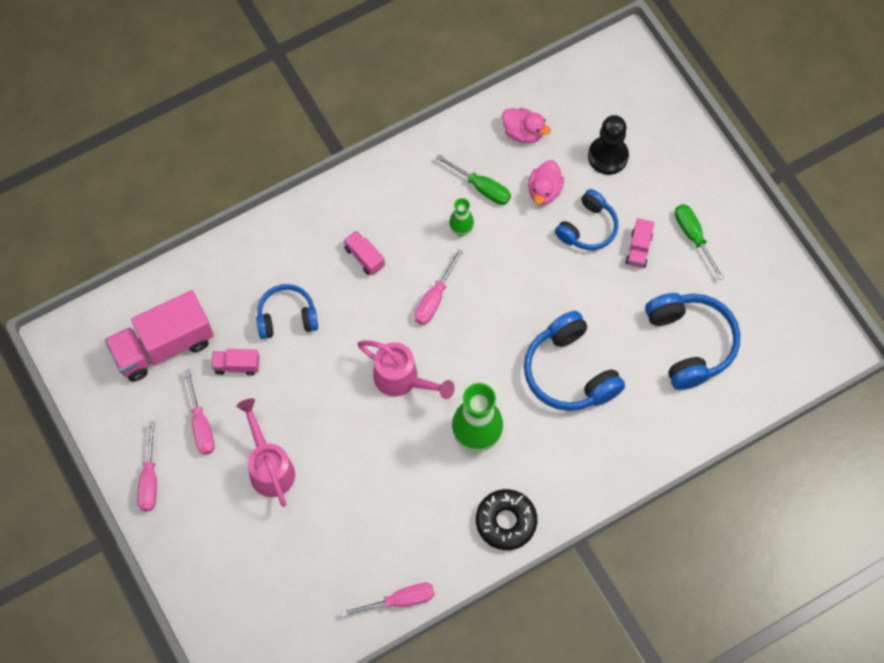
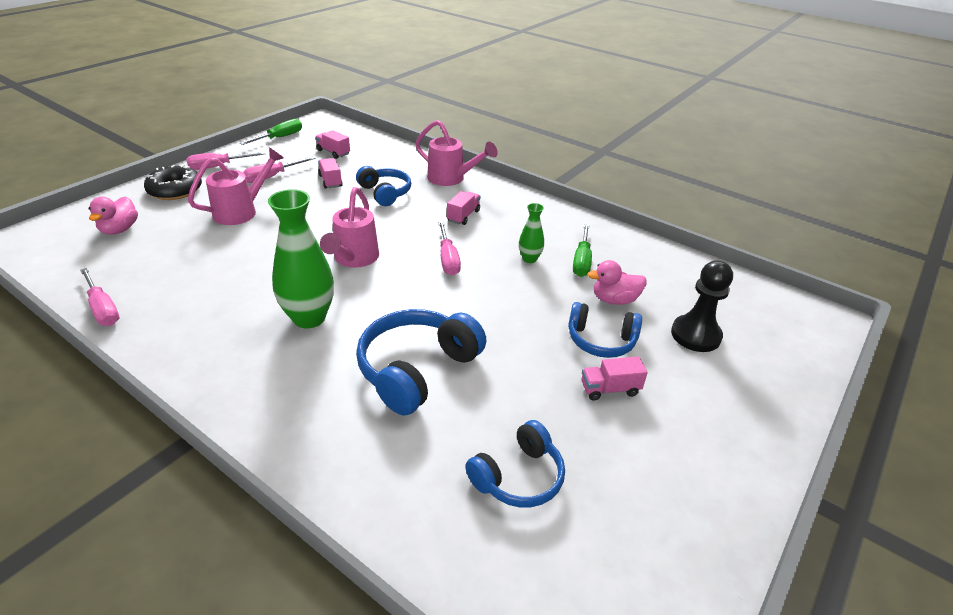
camera: 65 degrees right, 30 degrees down
pink truck [105,290,214,382] -> pink truck [315,130,350,159], size x0.46
pink screwdriver [414,249,463,325] -> pink screwdriver turned 105 degrees counterclockwise [438,221,461,276]
black donut [476,489,537,550] -> black donut moved to [144,165,202,200]
pink duck [502,108,551,143] -> pink duck moved to [89,196,138,235]
blue headphones [645,293,740,390] -> blue headphones [465,420,565,508], size x0.64
green screwdriver [675,204,724,280] -> green screwdriver moved to [240,119,302,145]
none -> pink watering can [415,120,498,186]

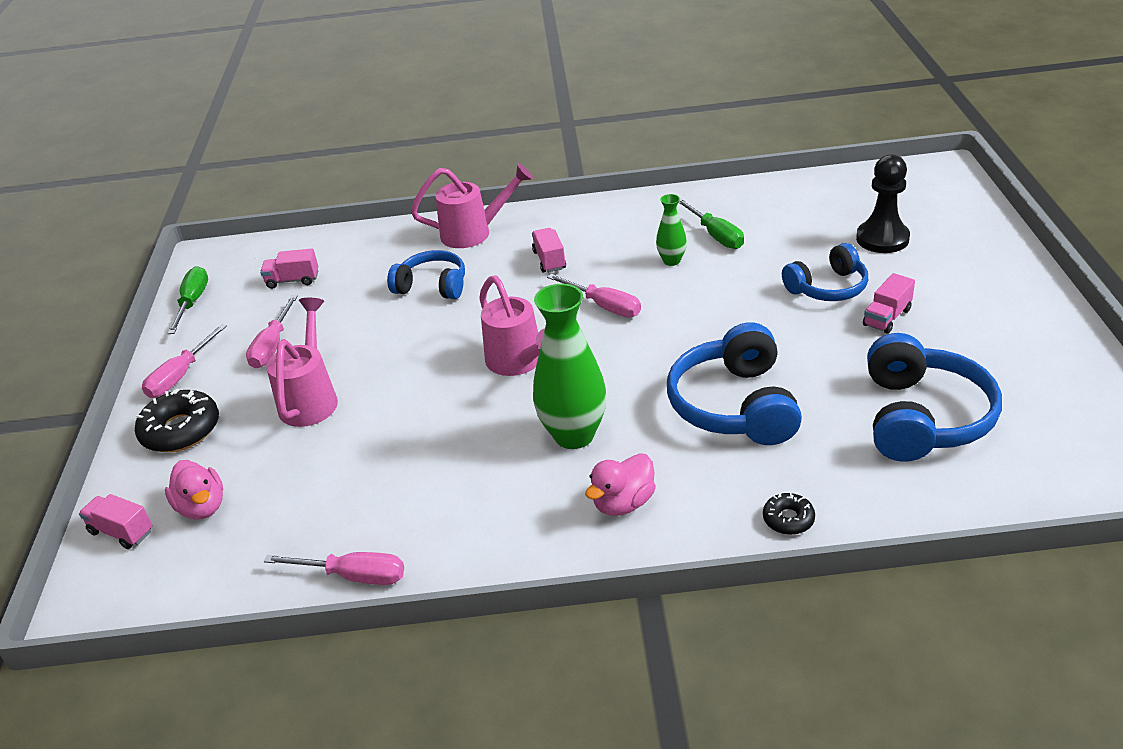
camera: 35 degrees left, 0 degrees up
pink truck [318,158,343,189] -> pink truck moved to [79,494,152,549]
blue headphones [465,420,565,508] -> blue headphones [867,333,1002,462], size x1.55
pink duck [587,260,647,305] -> pink duck moved to [585,453,656,516]
none -> black donut [763,493,815,535]

